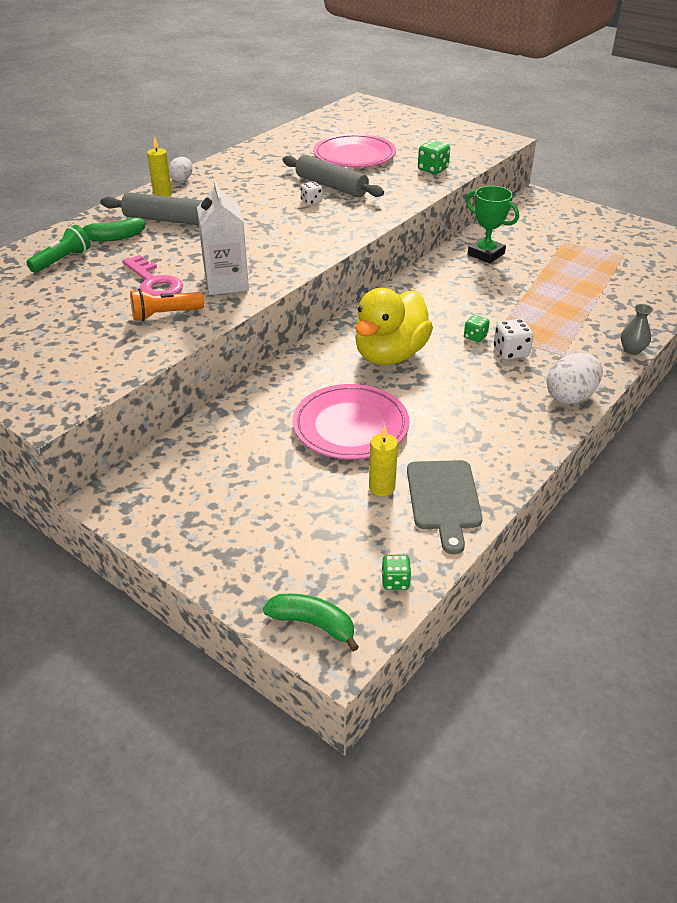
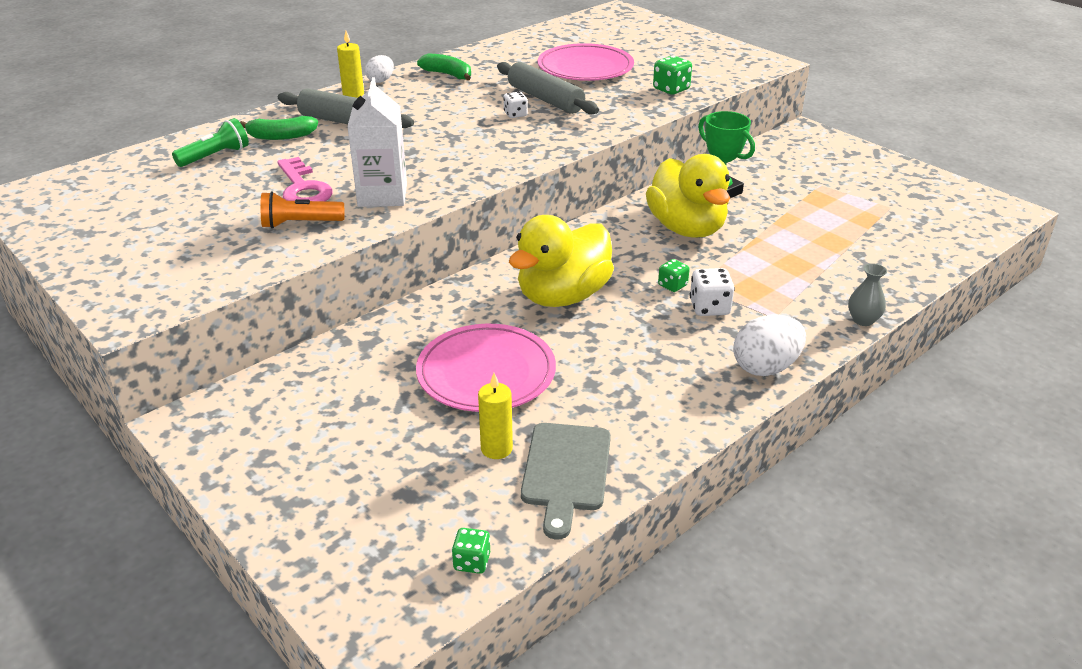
camera: 10 degrees right, 5 degrees down
green banana [263,594,359,651] -> green banana moved to [417,54,471,81]
none -> yellow duck [646,154,730,238]

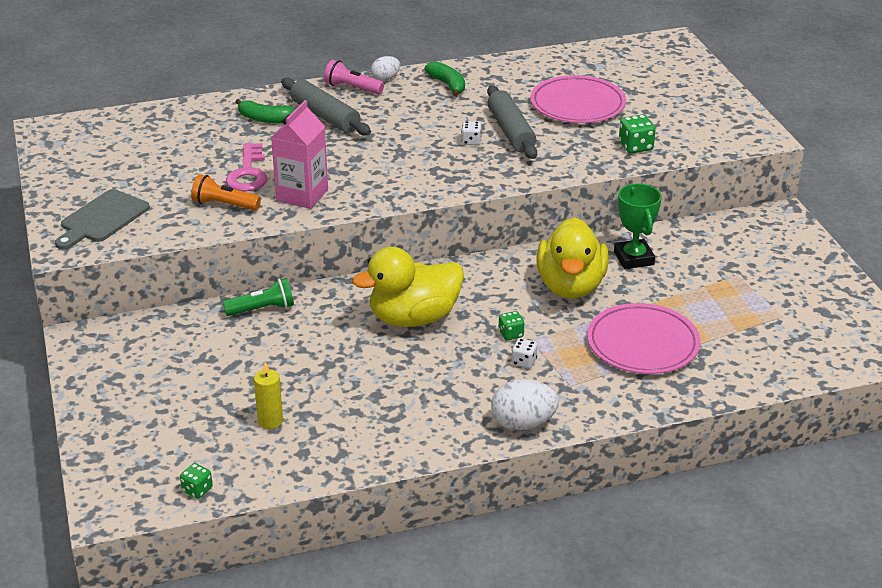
camera: 25 degrees right, 0 degrees up
green flashlight [172,118,249,167] -> green flashlight moved to [223,278,294,316]
yellow candle [337,31,364,98] -> pink flashlight [324,60,384,94]
white carton [347,77,407,207] -> pink carton [271,100,328,209]
pink plate [416,324,556,412] -> pink plate moved to [587,303,700,374]
grey cutting board [521,423,611,540] -> grey cutting board moved to [55,189,150,249]
white dice [690,268,735,316] -> white dice [511,338,538,369], size x0.66
grey vase [848,263,887,326] -> none

